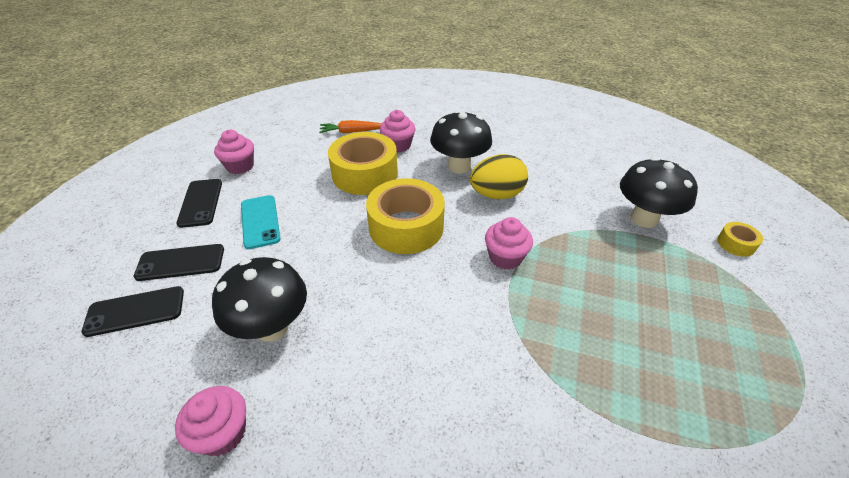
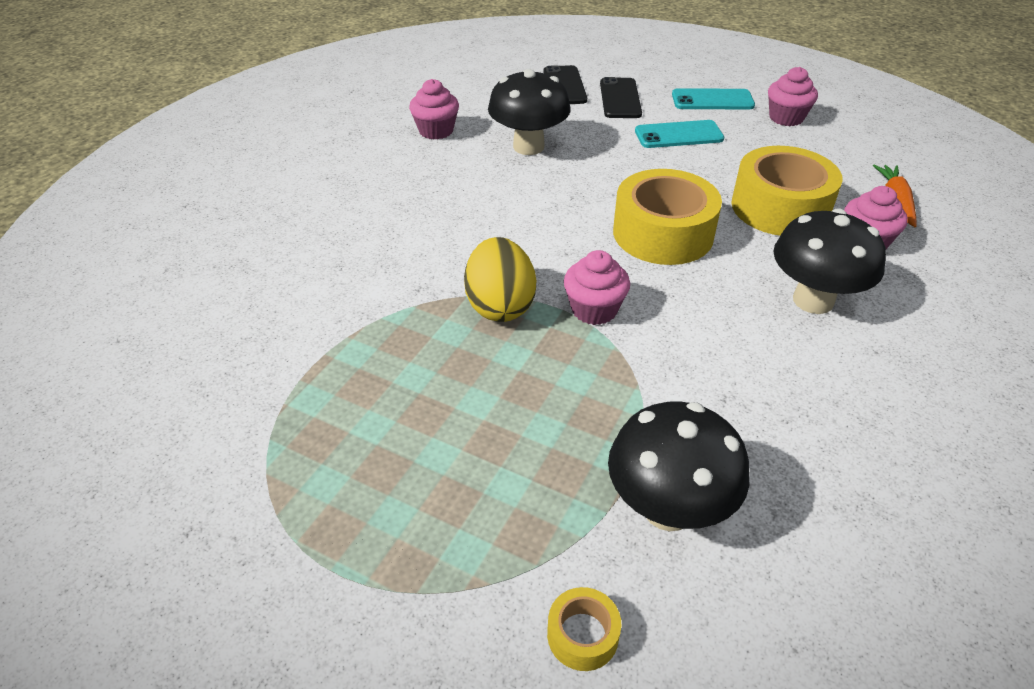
camera: 100 degrees right, 0 degrees up
black phone [176,179,222,228] -> turquoise phone [672,88,755,109]
yellow egg [470,154,528,199] -> yellow egg moved to [464,237,536,322]

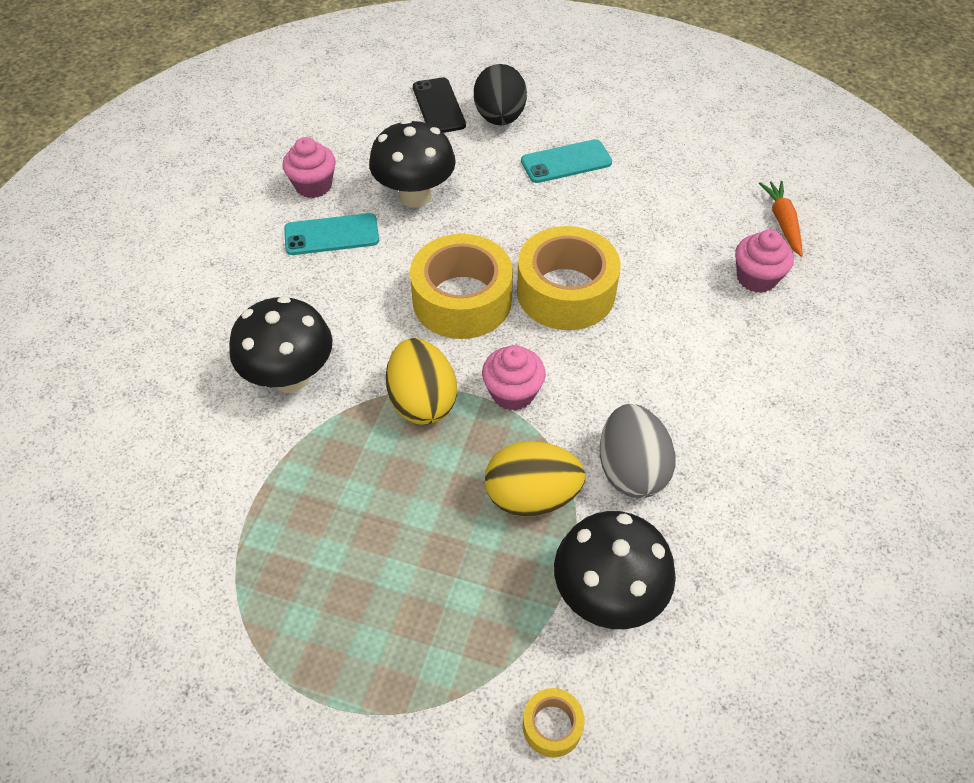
camera: 10 degrees left, 10 degrees up
black phone [600,77,642,118] -> black egg [474,64,527,125]
turquoise phone [672,88,755,109] -> turquoise phone moved to [284,213,379,255]
yellow tape [731,146,842,236] -> yellow tape moved to [410,234,513,339]
pink cupcake [768,67,818,126] -> none
black mushroom [773,209,886,314] -> black mushroom moved to [229,296,332,393]
none -> yellow egg [485,441,586,517]
none -> grey egg [600,404,675,498]

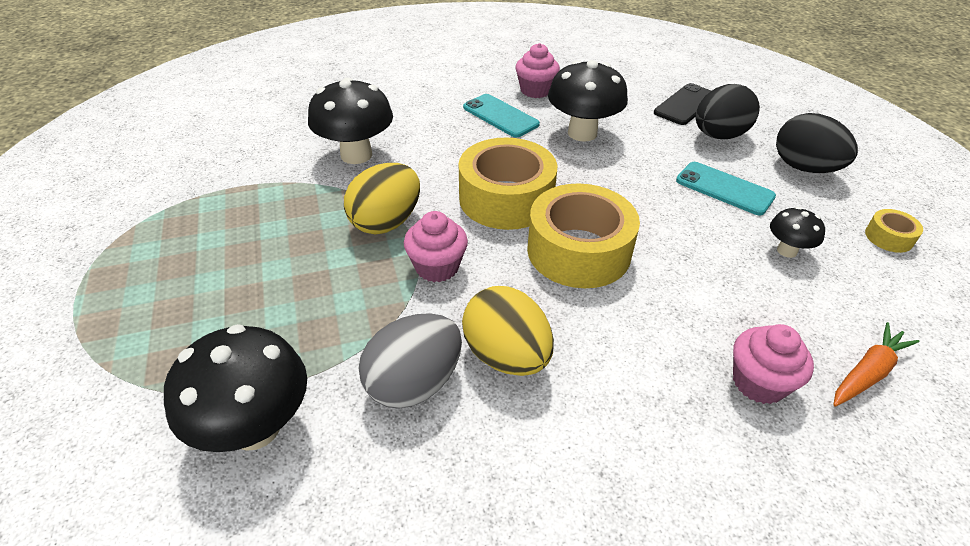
camera: 55 degrees right, 10 degrees down
yellow egg [485,441,586,517] -> yellow egg moved to [462,286,554,376]
yellow tape [523,688,584,758] -> yellow tape moved to [865,209,923,253]
none -> black mushroom [770,207,825,258]
none -> black egg [776,113,858,173]

